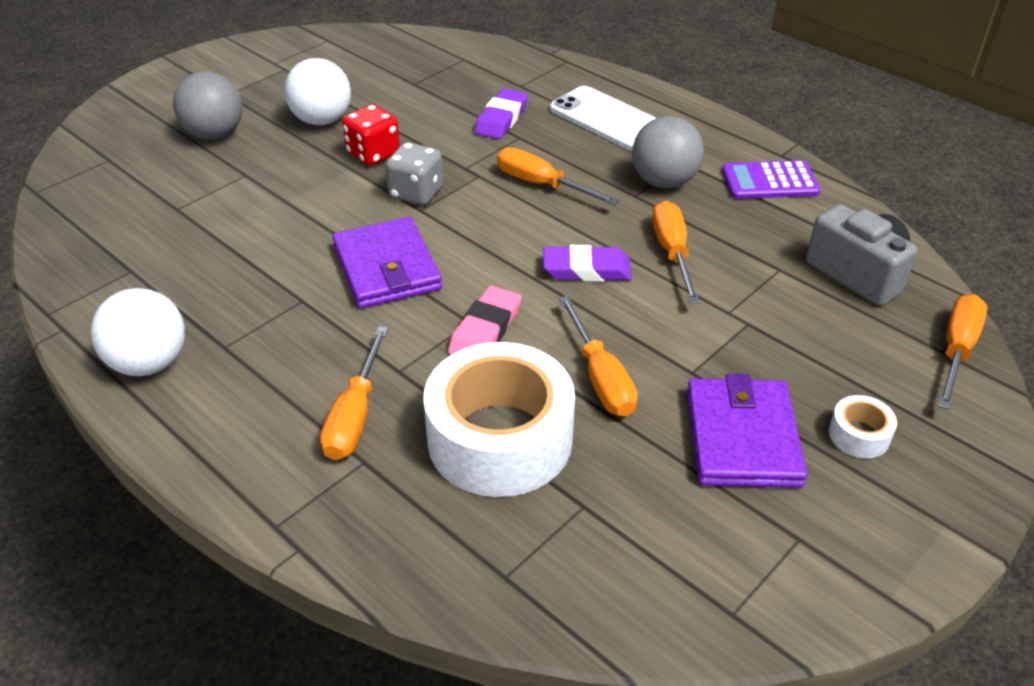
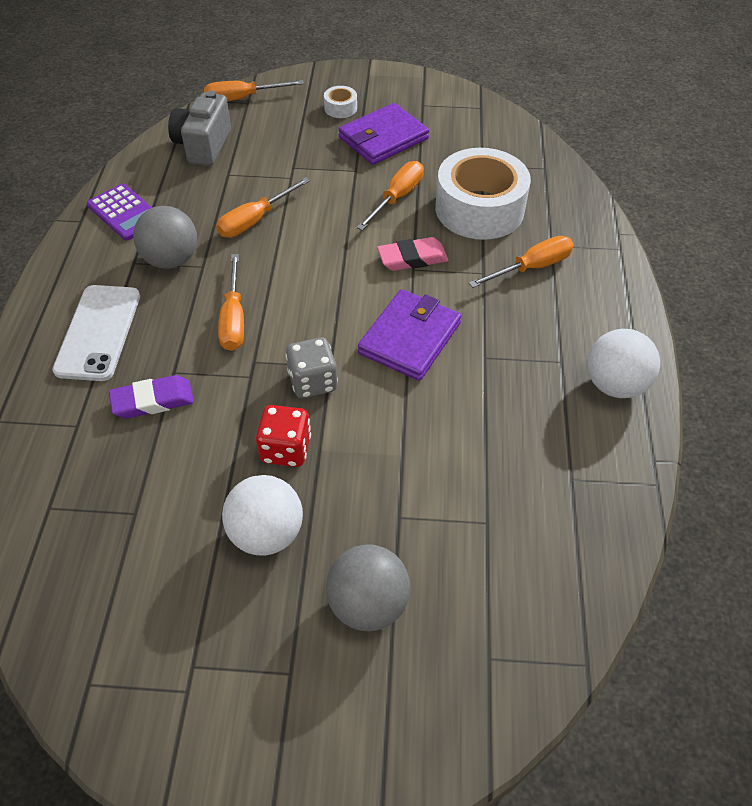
camera: 130 degrees left, 10 degrees up
purple eraser [543,245,632,282] -> none

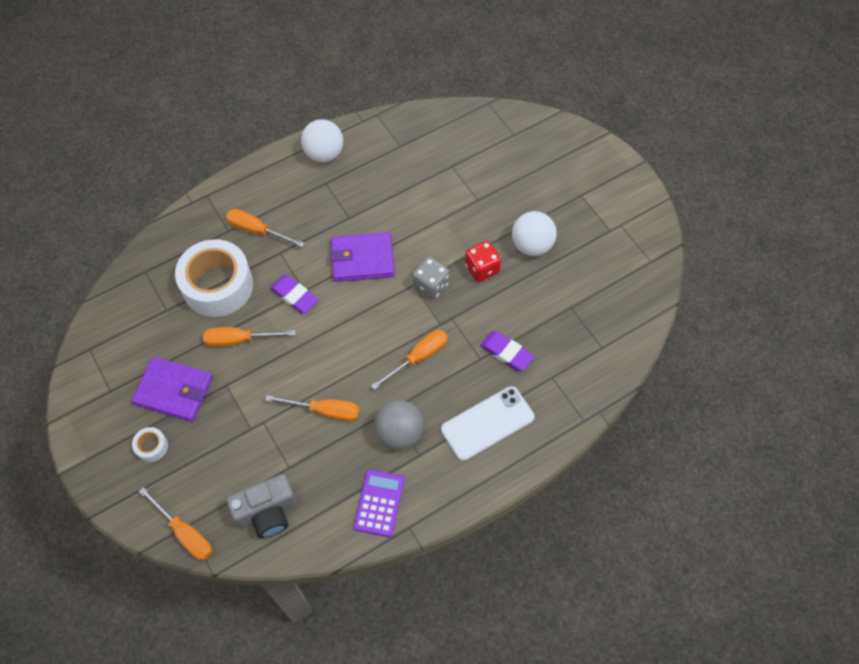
camera: 125 degrees left, 10 degrees up
grey ball [326,544,411,631] -> none
pink eraser [377,237,448,271] -> purple eraser [270,275,318,313]

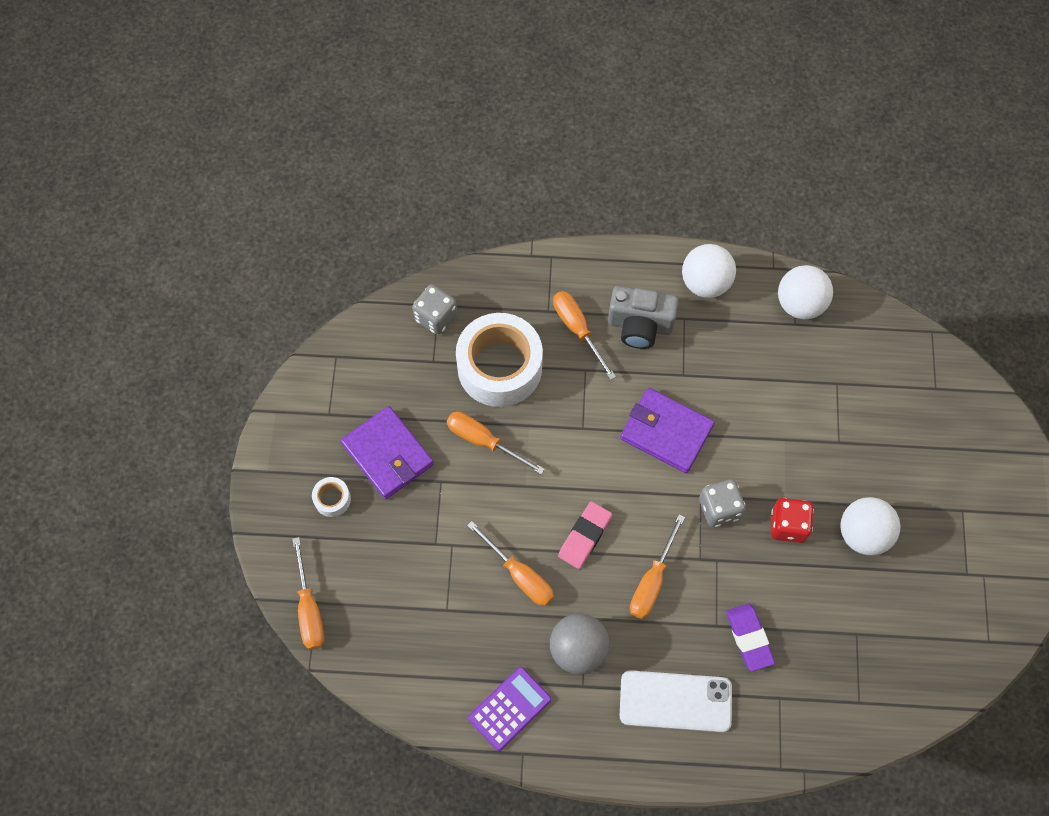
camera: 35 degrees right, 5 degrees up
grey camera [227,474,297,538] -> grey camera moved to [608,286,679,349]
purple eraser [270,275,318,313] -> none
orange screwdriver [371,330,448,390] -> orange screwdriver turned 120 degrees clockwise [630,515,685,619]
none -> grey dice [412,285,457,335]
none -> pink eraser [558,501,612,569]
none -> white ball [778,265,833,319]

